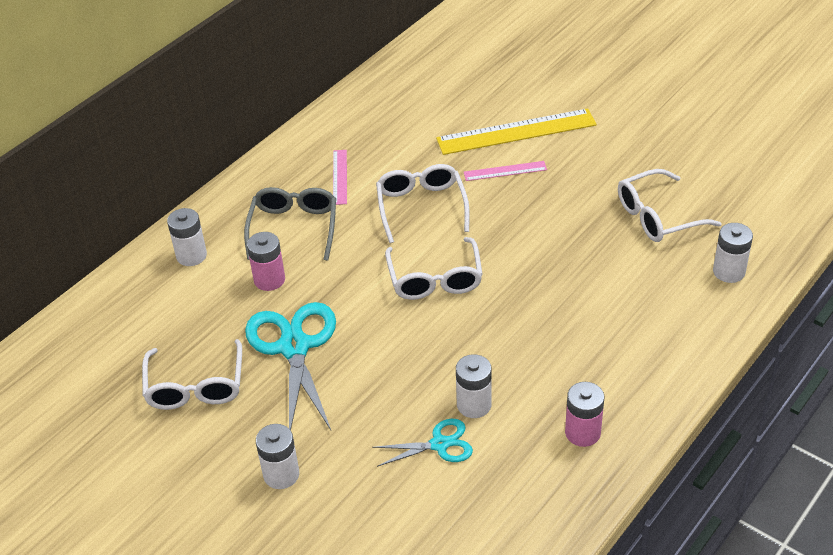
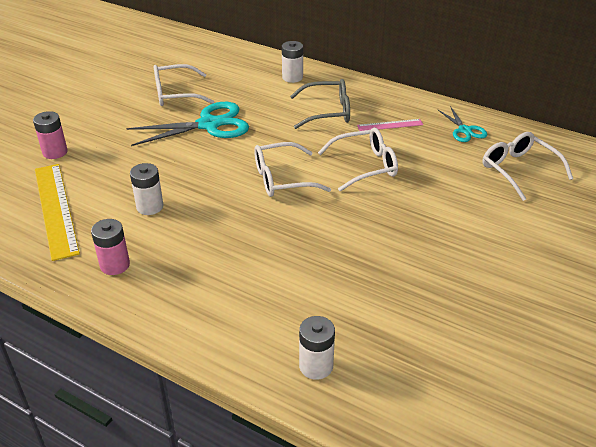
camera: 80 degrees right, 5 degrees down
pink battery [247,232,285,291] -> pink battery moved to [33,111,68,159]
white battery [256,424,299,489] -> none
turquoise scissors [372,419,473,467] -> turquoise scissors moved to [437,106,487,142]
yellow ruler [436,108,597,155] -> yellow ruler moved to [35,164,80,261]
pink ruler [464,161,547,181] -> none
white glasses [618,169,722,242] -> white glasses moved to [482,132,573,201]

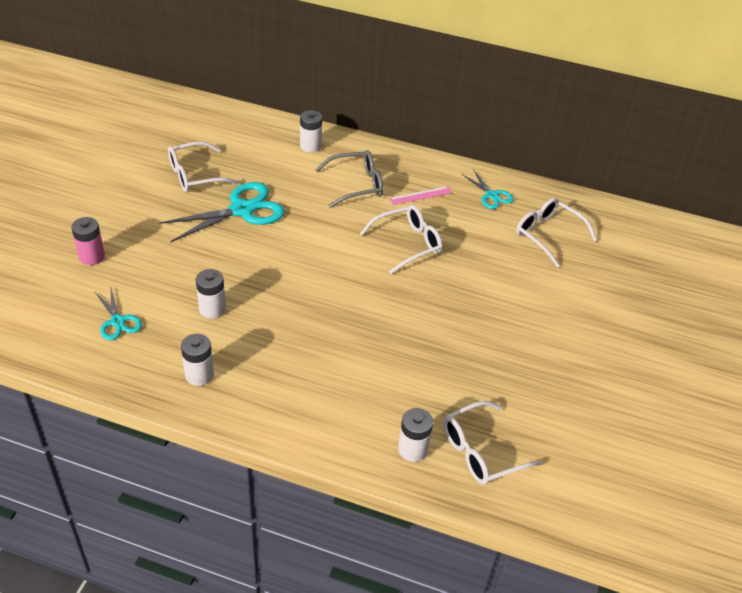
camera: 15 degrees left, 5 degrees up
yellow ruler [35,164,80,261] -> turquoise scissors [94,288,142,340]
pink battery [91,219,130,275] -> white battery [181,334,214,386]
white glasses [254,142,331,197] -> white glasses moved to [444,401,543,485]

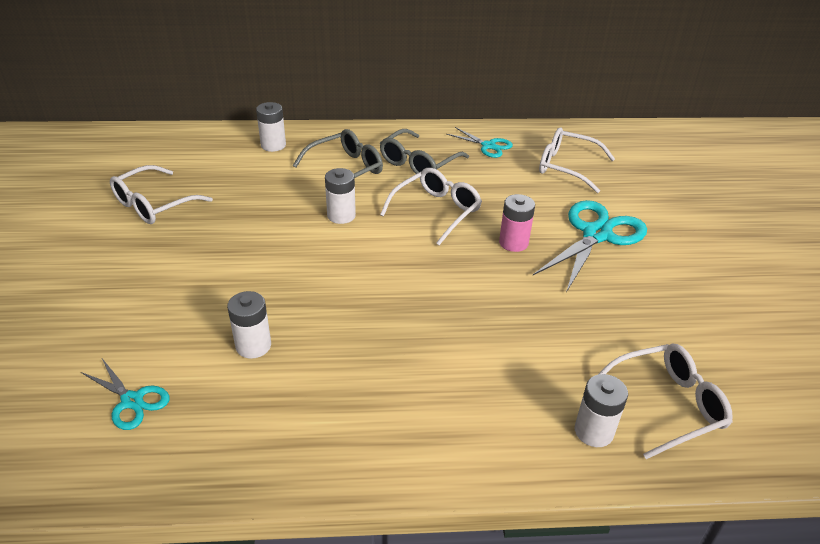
camera: 20 degrees left, 5 degrees down
pink battery [71,217,105,265] -> pink battery moved to [499,194,535,252]
turquoise scissors [159,182,284,242] -> turquoise scissors moved to [533,200,647,293]
white battery [181,334,214,386] -> white battery moved to [325,168,356,224]
pink ruler [389,186,452,205] -> grey glasses [380,129,469,174]
white glasses [444,401,543,485] -> white glasses turned 150 degrees counterclockwise [599,344,733,459]

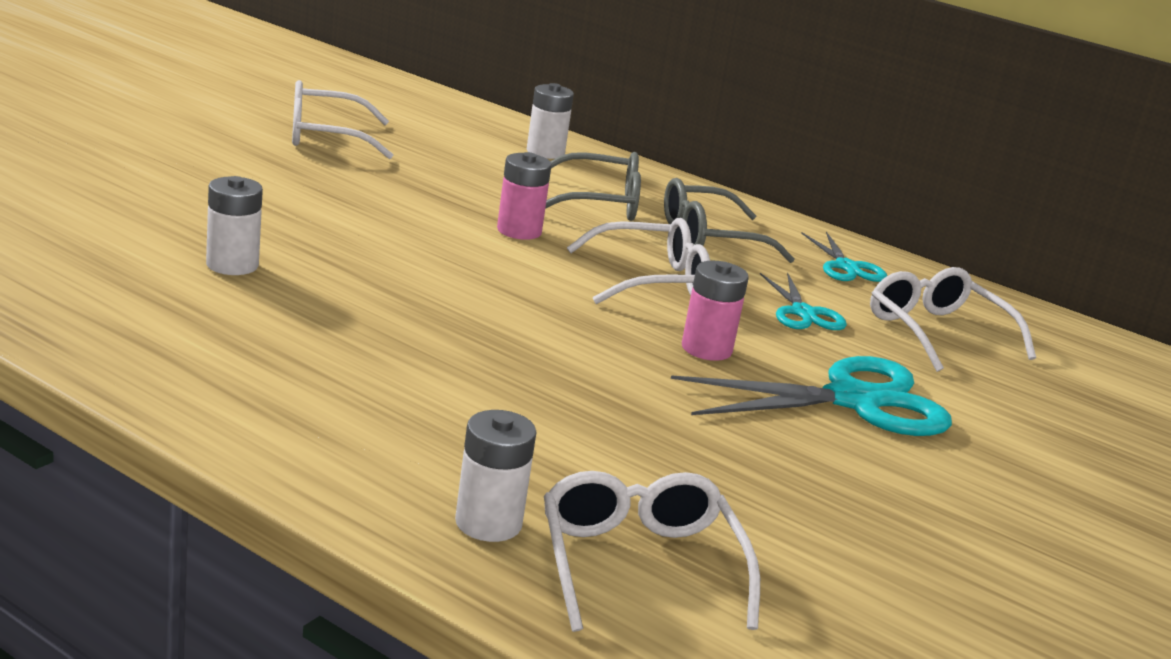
camera: 35 degrees right, 15 degrees down
turquoise scissors [81,357,170,430] -> turquoise scissors moved to [760,273,847,330]
white battery [325,168,356,224] -> pink battery [497,152,552,240]
white glasses [599,344,733,459] -> white glasses turned 120 degrees counterclockwise [544,471,760,632]

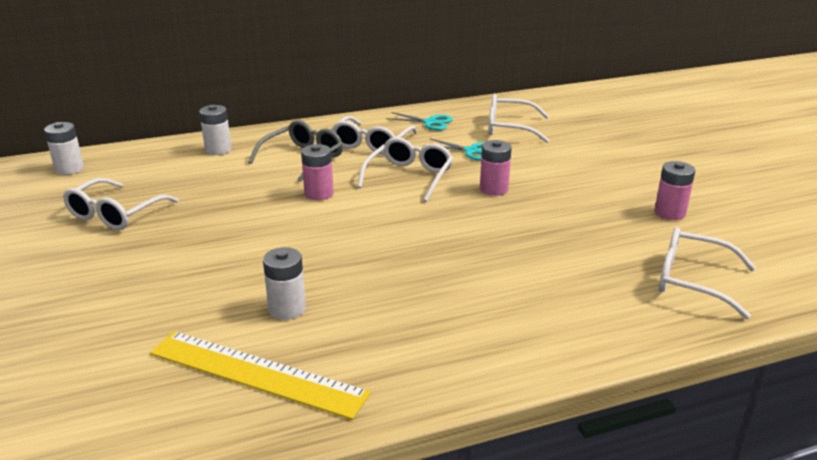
camera: 50 degrees left, 5 degrees up
white battery [455,410,536,542] -> white battery moved to [44,122,84,175]
grey glasses [664,178,795,263] -> white glasses [331,116,417,154]
turquoise scissors [671,356,952,436] -> none
none -> yellow ruler [150,331,371,420]
none -> pink battery [655,161,695,220]

